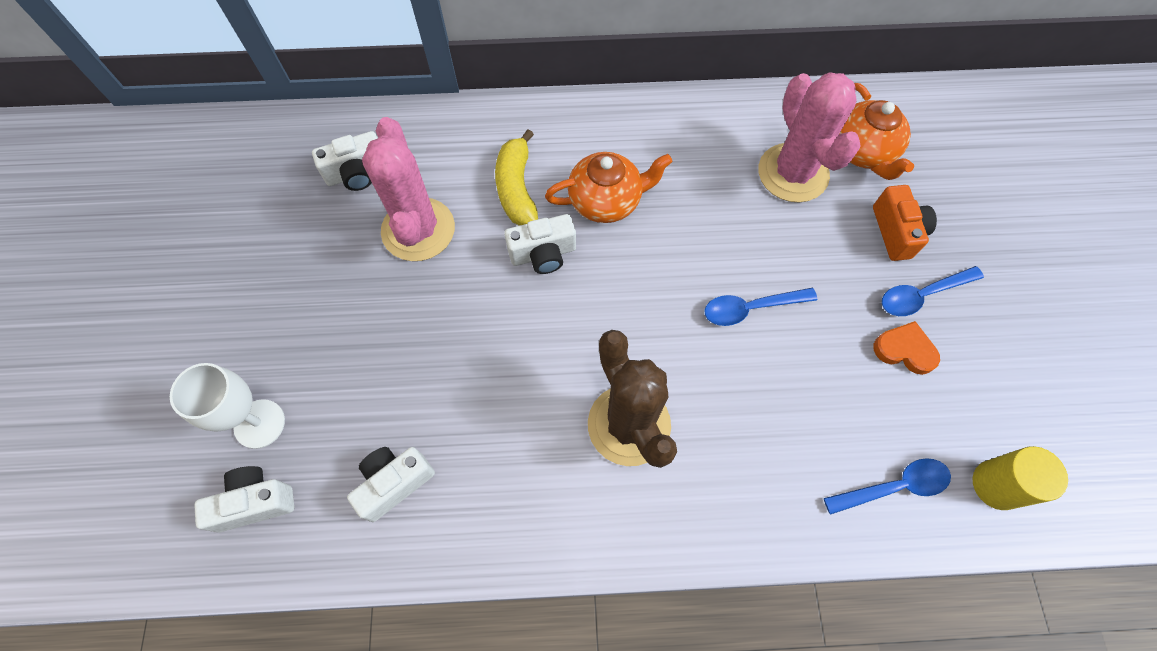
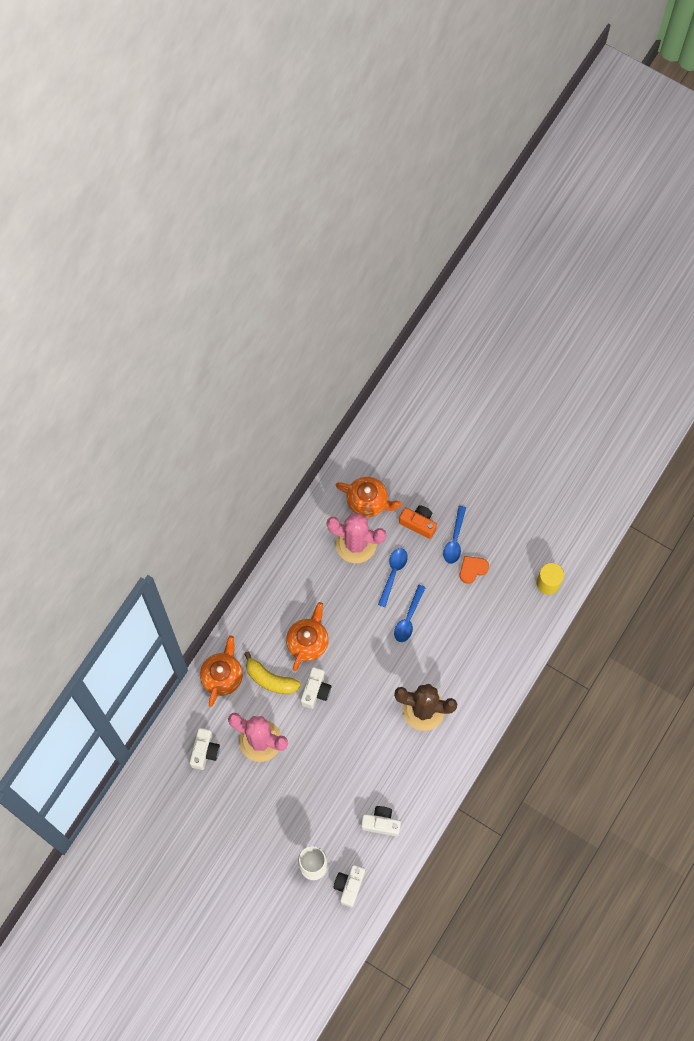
camera: 55 degrees left, 5 degrees up
white camera [347,447,435,522] -> white camera turned 105 degrees clockwise [361,806,401,836]
blue spoon [824,458,951,515] -> blue spoon moved to [378,548,408,607]
none -> orange teapot [200,636,243,707]

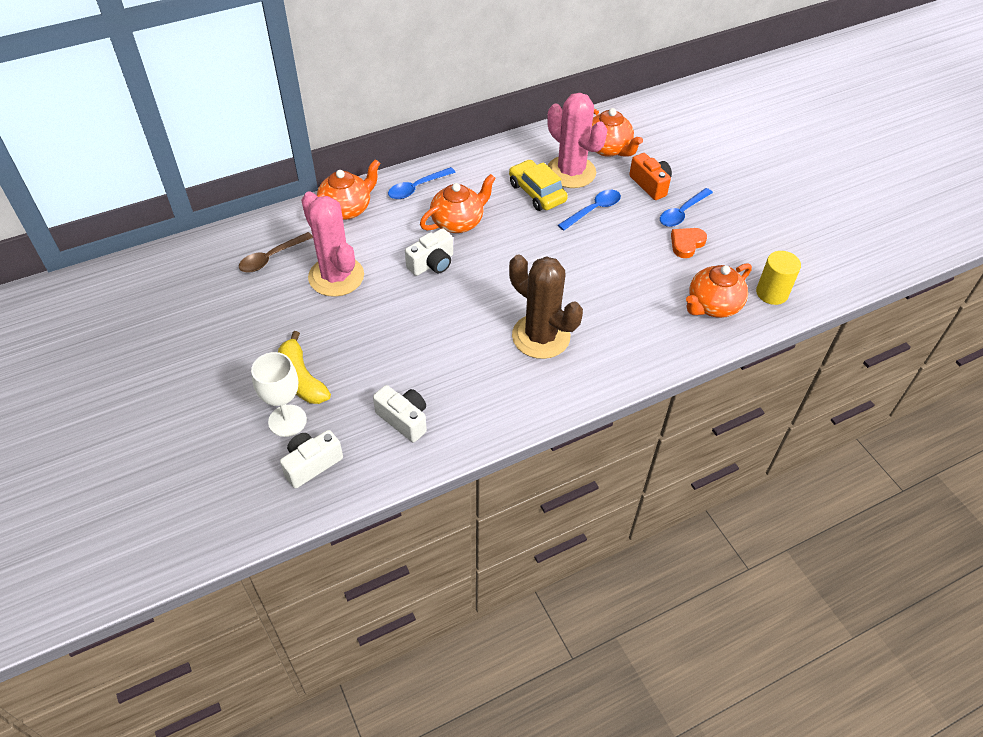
camera: 30 degrees right, 20 degrees down
white camera [189,728,220,770] -> brown spoon [239,232,313,272]
yellow banana [244,651,301,694] -> yellow banana moved to [278,331,331,404]
blue spoon [394,585,426,642] -> blue spoon moved to [388,167,456,199]
orange heart [460,556,489,584] -> orange heart turned 45 degrees counterclockwise [671,228,707,258]
none -> yellow car [509,160,568,211]
none -> orange teapot [686,263,752,318]

